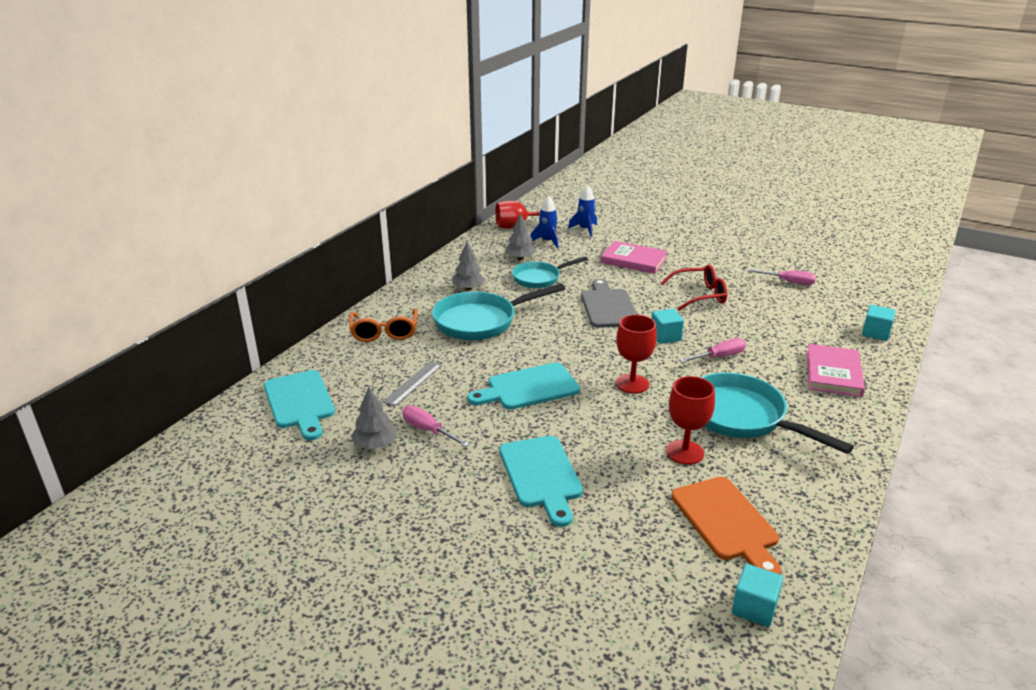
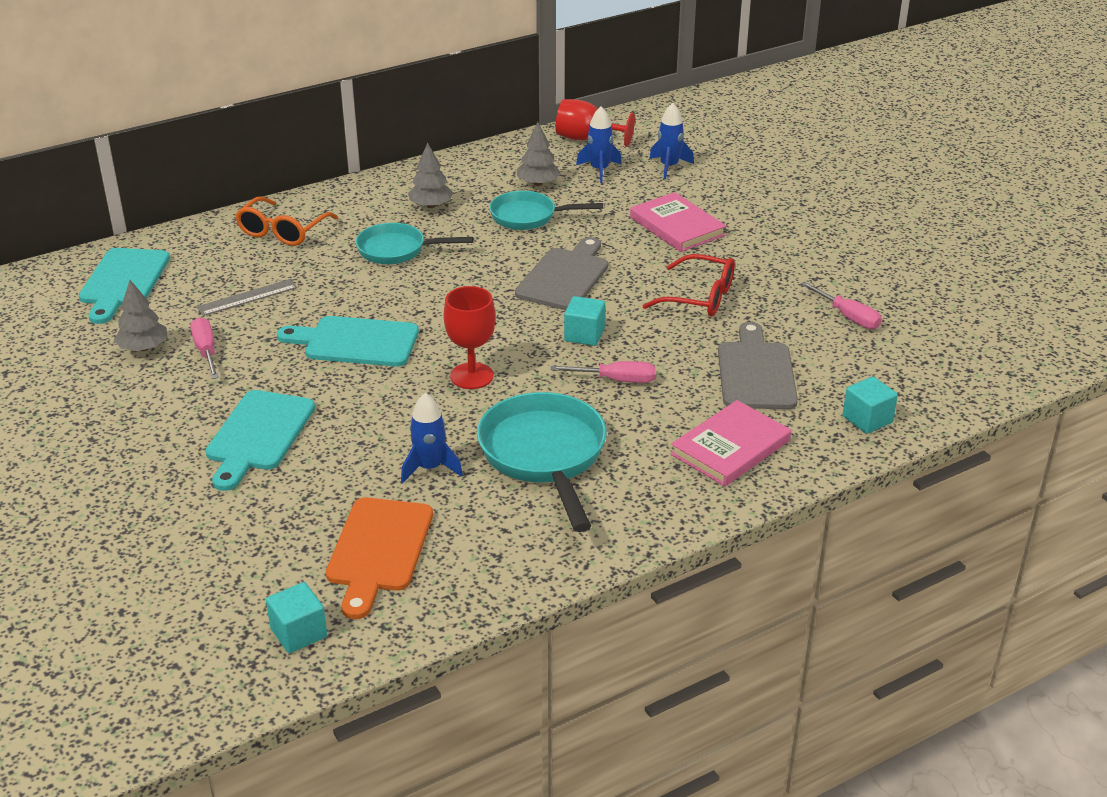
camera: 30 degrees right, 5 degrees up
turquoise pan [432,283,565,340] -> turquoise pan [356,223,473,264], size x0.64
red goblet [666,376,715,465] -> blue rocket [401,392,463,483]
none -> grey cutting board [718,322,798,409]

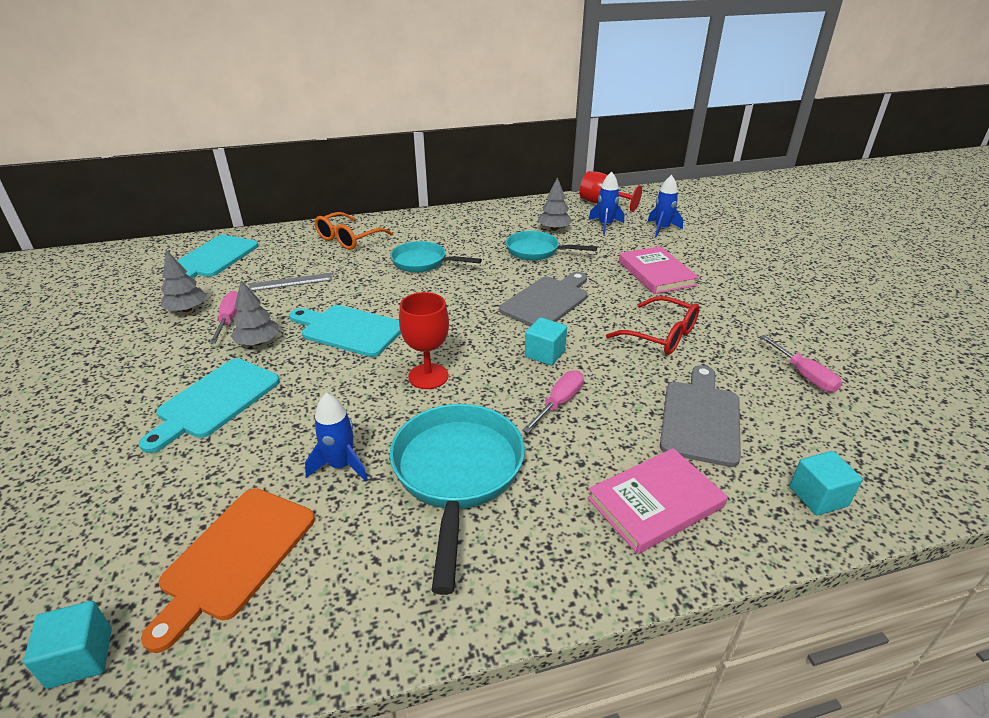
camera: 15 degrees right, 0 degrees up
grey tree [408,143,453,208] -> grey tree moved to [231,280,279,345]
pink screwdriver [550,361,656,383] -> pink screwdriver turned 75 degrees counterclockwise [522,370,584,433]

